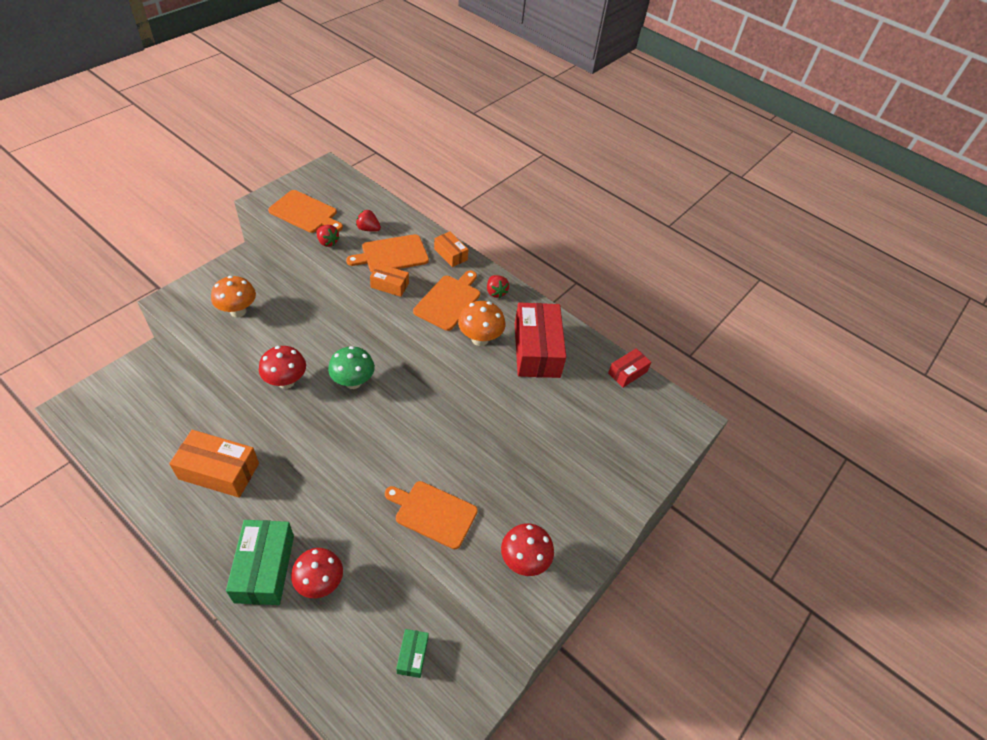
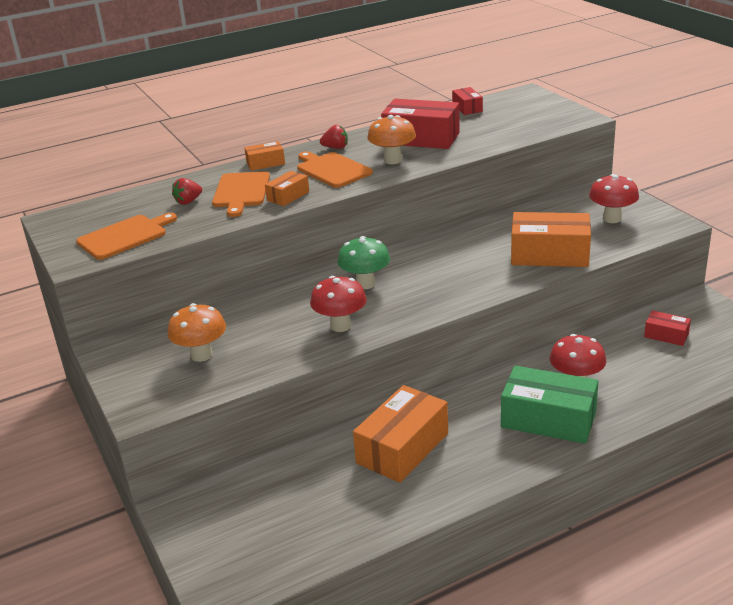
camera: 60 degrees left, 20 degrees down
red strawberry [316,225,339,247] -> none
orange cutting board [385,481,478,549] -> orange box [511,212,591,267]
green box [396,629,429,678] -> red box [644,310,691,346]

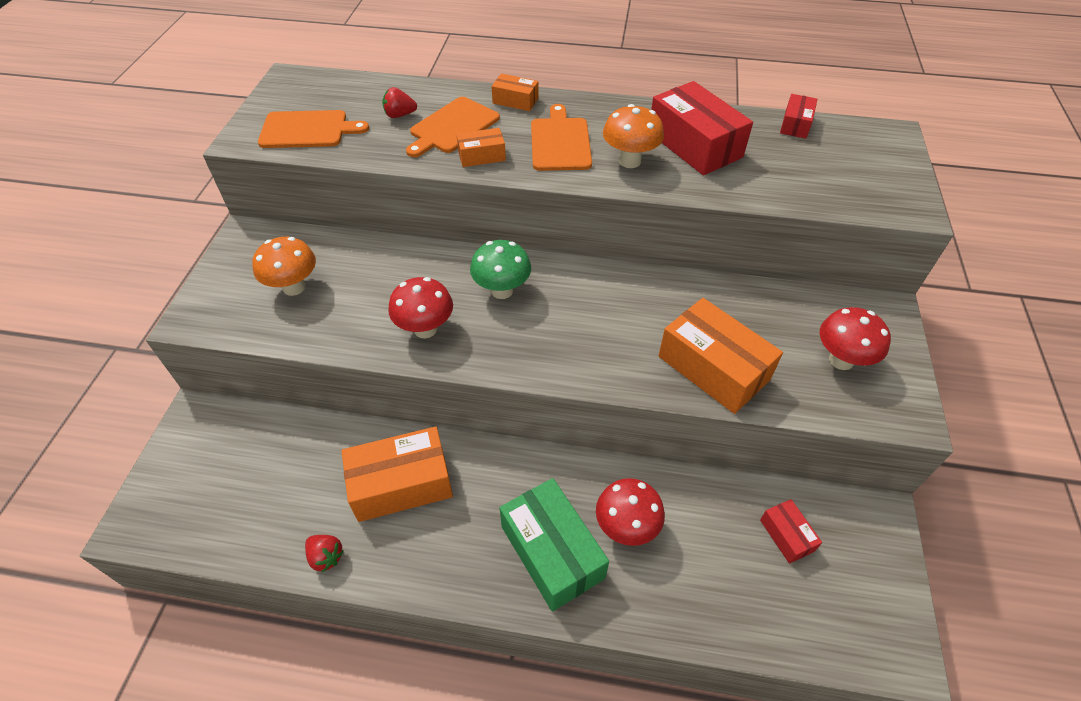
camera: 35 degrees right, 20 degrees up
red strawberry [320,125,348,149] -> red strawberry moved to [305,535,344,572]

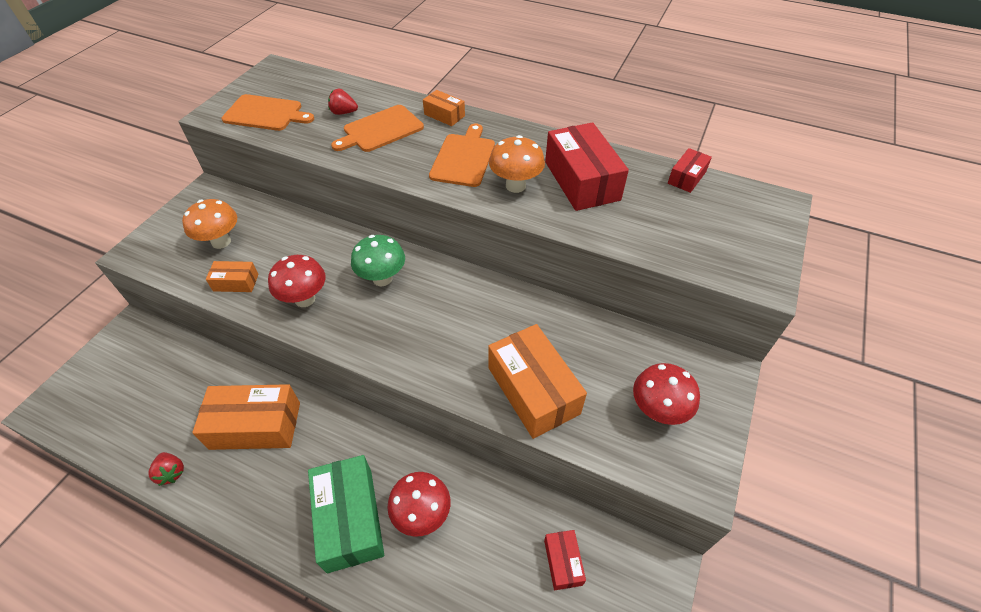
camera: 15 degrees right, 0 degrees up
orange box [456,128,506,167] -> orange box moved to [206,261,259,292]

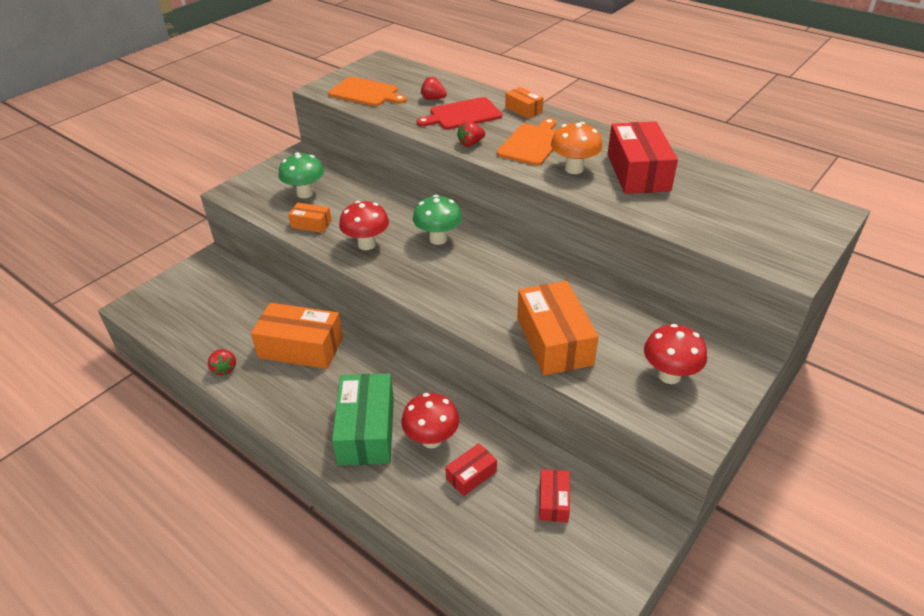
camera: 15 degrees right, 10 degrees down
orange mushroom [182,199,237,249] -> green mushroom [279,152,324,198]
orange cutting board [331,105,424,152] -> red cutting board [417,97,502,130]
red box [668,148,712,193] -> red box moved to [445,443,497,496]
none -> red strawberry [457,121,485,147]

